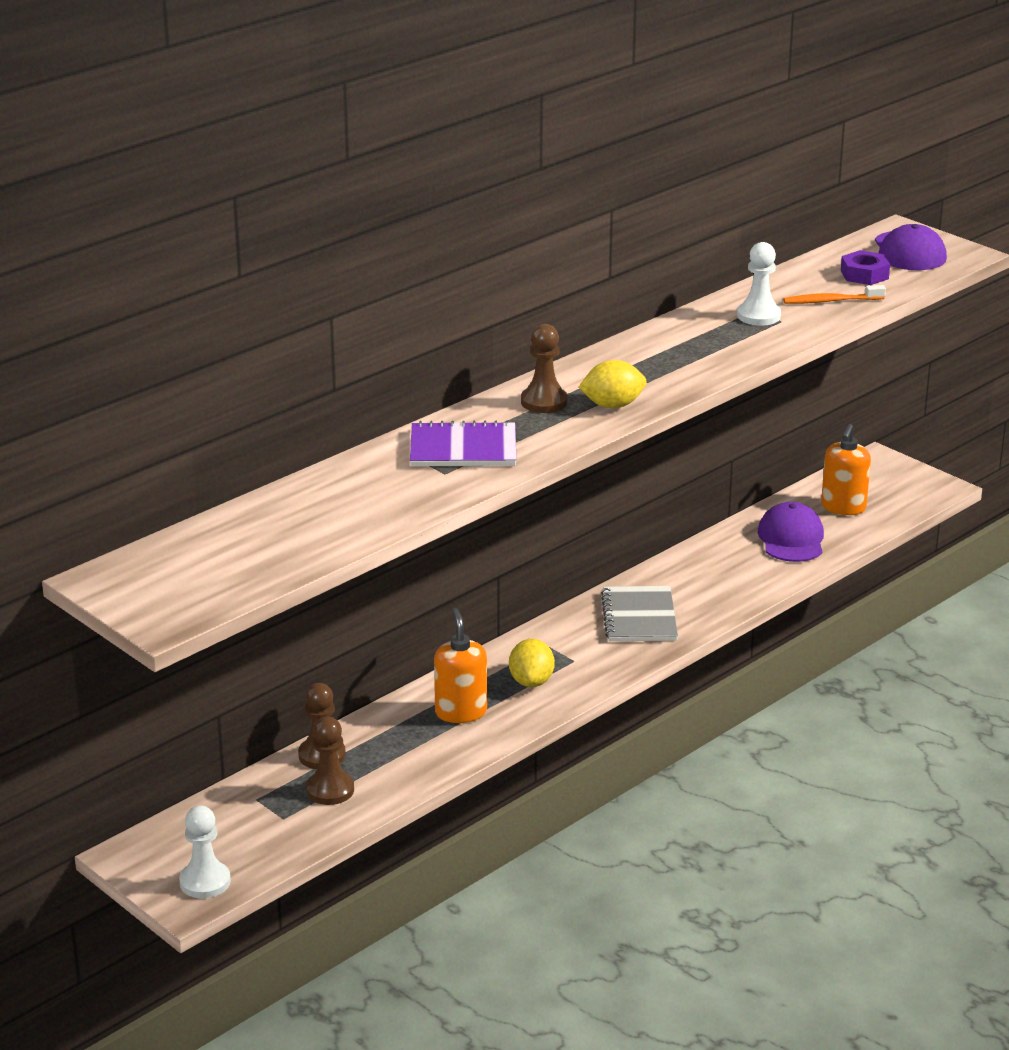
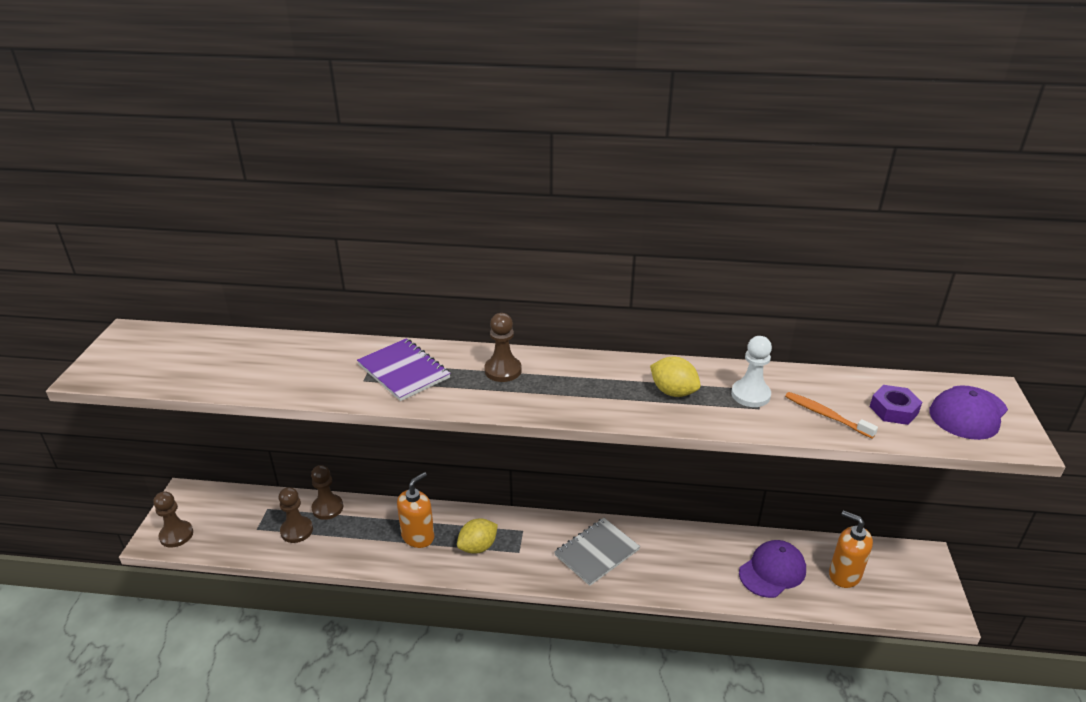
camera: 50 degrees right, 5 degrees up
white pawn [179,806,231,898] -> brown pawn [153,491,193,548]
yellow lemon [578,360,647,408] -> yellow lemon moved to [650,357,701,397]
orange soap dispenser [821,424,871,515] -> orange soap dispenser turned 60 degrees clockwise [829,510,873,588]

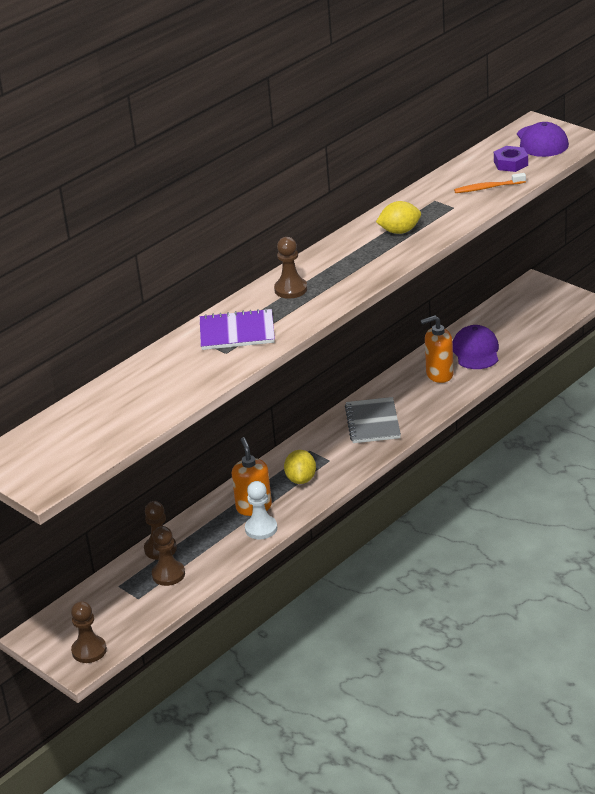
camera: 50 degrees left, 0 degrees up
white pawn [731,336,772,407] -> white pawn moved to [245,481,277,539]
orange soap dispenser [829,510,873,588] -> orange soap dispenser moved to [421,315,454,383]

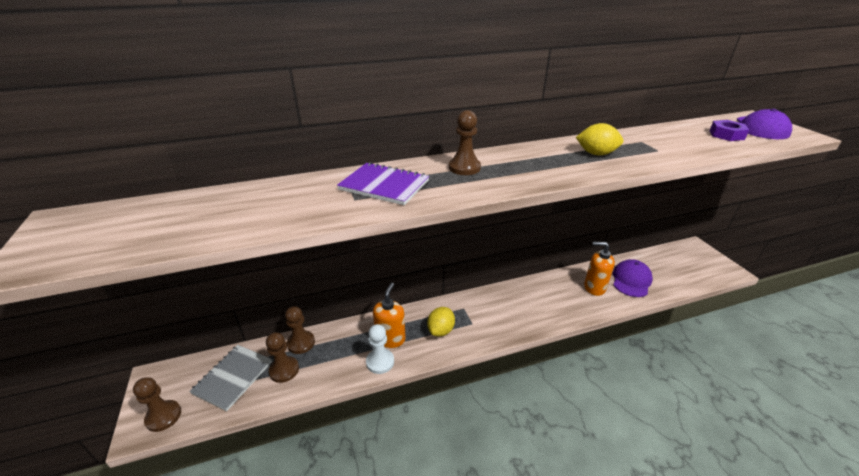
camera: 25 degrees right, 0 degrees up
grey notebook [345,397,401,443] -> grey notebook moved to [189,345,272,411]
orange toothbrush [454,173,526,193] -> none

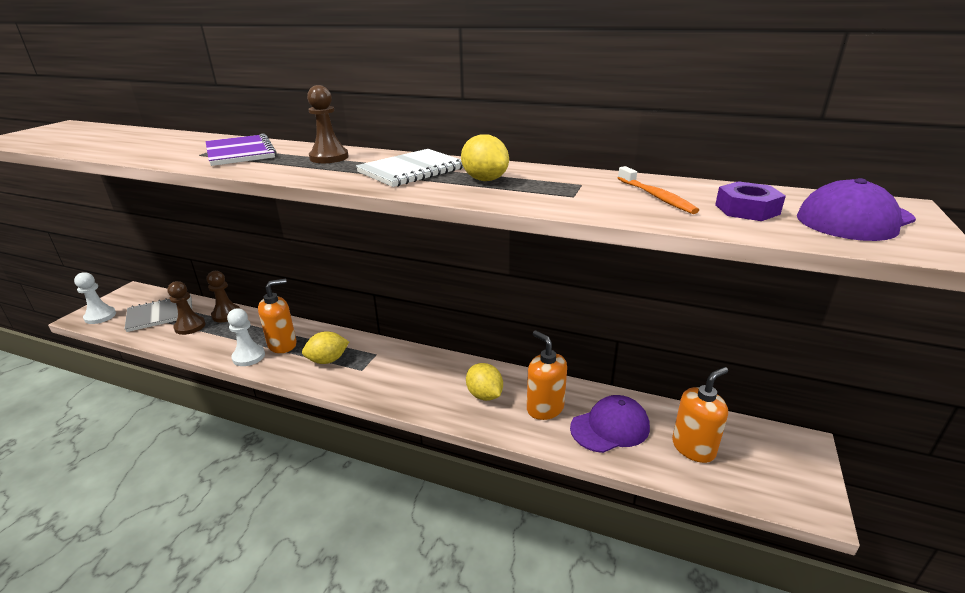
camera: 40 degrees right, 5 degrees down
brown pawn [133,377,181,432] -> white pawn [74,272,116,324]
none -> white notebook [356,149,464,187]
none -> yellow lemon [466,363,503,401]
none -> orange toothbrush [618,166,699,214]
none -> orange soap dispenser [672,367,728,463]

